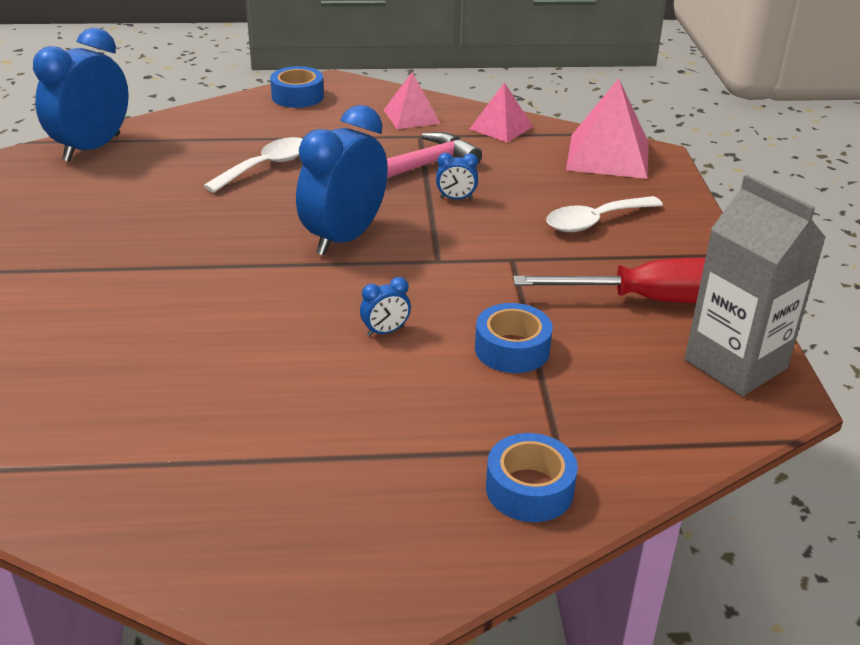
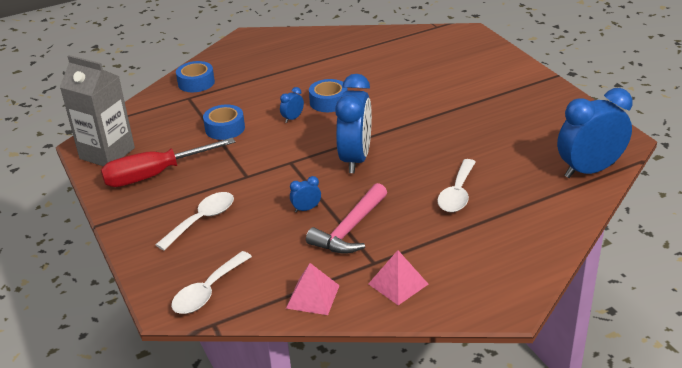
camera: 160 degrees right, 0 degrees up
blue clock [33,28,129,162] -> blue clock turned 120 degrees counterclockwise [557,88,633,178]
blue tape [270,66,324,108] -> blue tape moved to [309,79,348,112]
pink pyramid [566,78,649,179] -> white spoon [171,251,252,314]

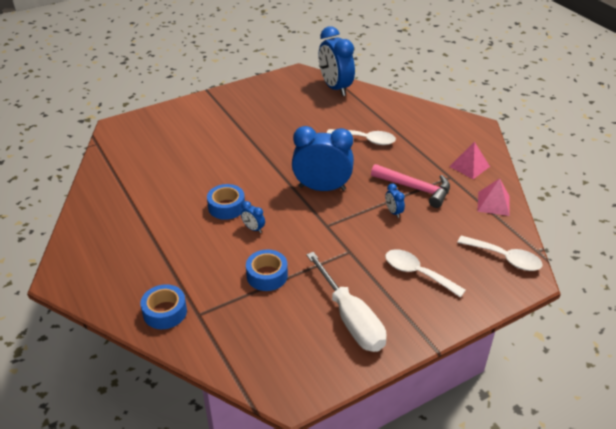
camera: 95 degrees left, 5 degrees up
grey carton [60,55,135,166] -> none
red screwdriver [101,138,235,187] -> white screwdriver [306,252,387,352]

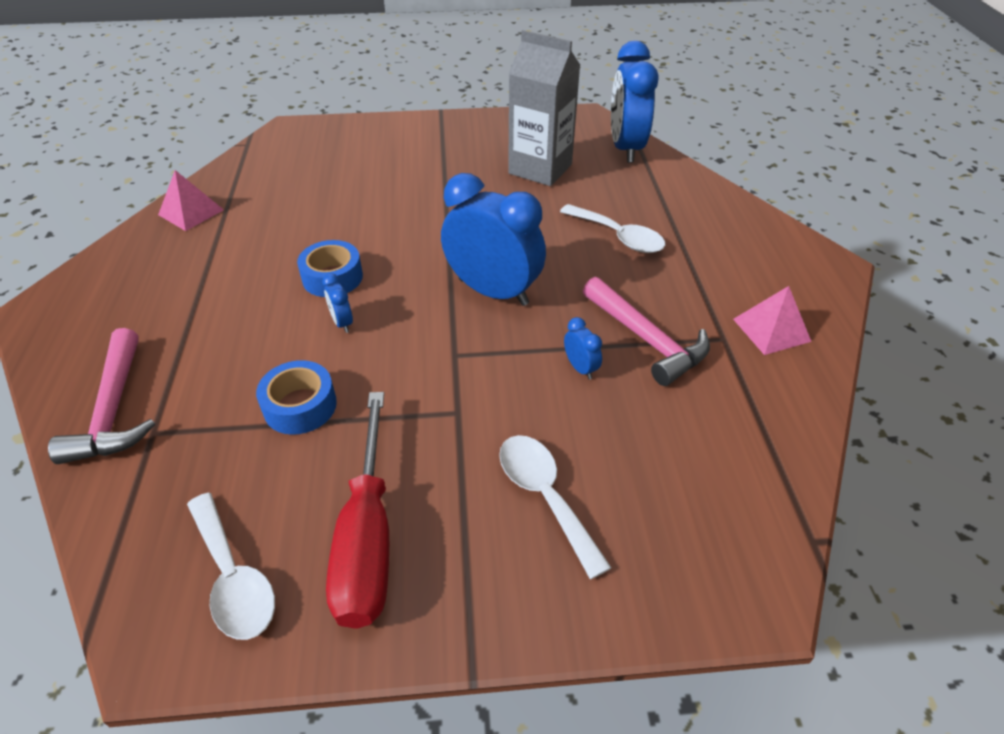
camera: 25 degrees right, 5 degrees up
blue tape [140,284,187,329] -> pink hammer [48,328,155,464]
white screwdriver [306,252,387,352] -> red screwdriver [326,392,389,629]
blue clock [385,184,405,218] -> blue clock turned 150 degrees clockwise [564,317,602,380]
white spoon [457,236,542,271] -> white spoon moved to [187,493,275,640]
pink pyramid [477,178,510,216] -> pink pyramid moved to [158,170,224,231]
none -> grey carton [508,30,580,186]

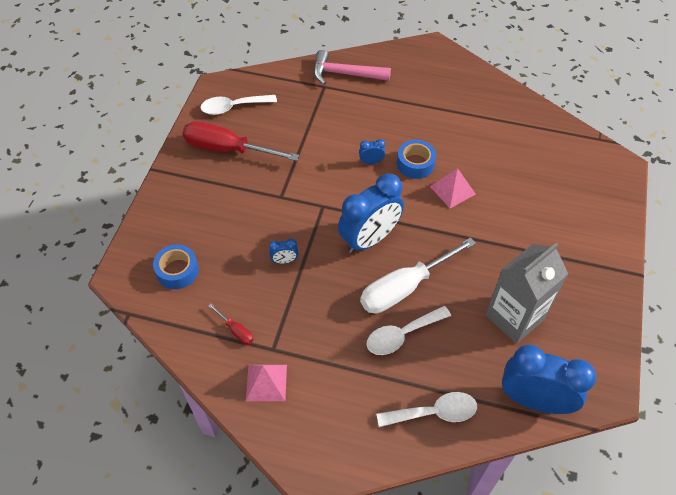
camera: 110 degrees right, 10 degrees up
pink pyramid [158,170,224,231] -> pink pyramid moved to [430,168,476,208]
blue tape [256,360,337,435] -> blue tape moved to [153,244,199,289]
white spoon [499,435,612,579] -> white spoon moved to [377,392,477,427]
pink hammer [583,277,710,386] -> none
none -> red screwdriver [208,304,253,345]
none -> white screwdriver [360,237,476,314]

